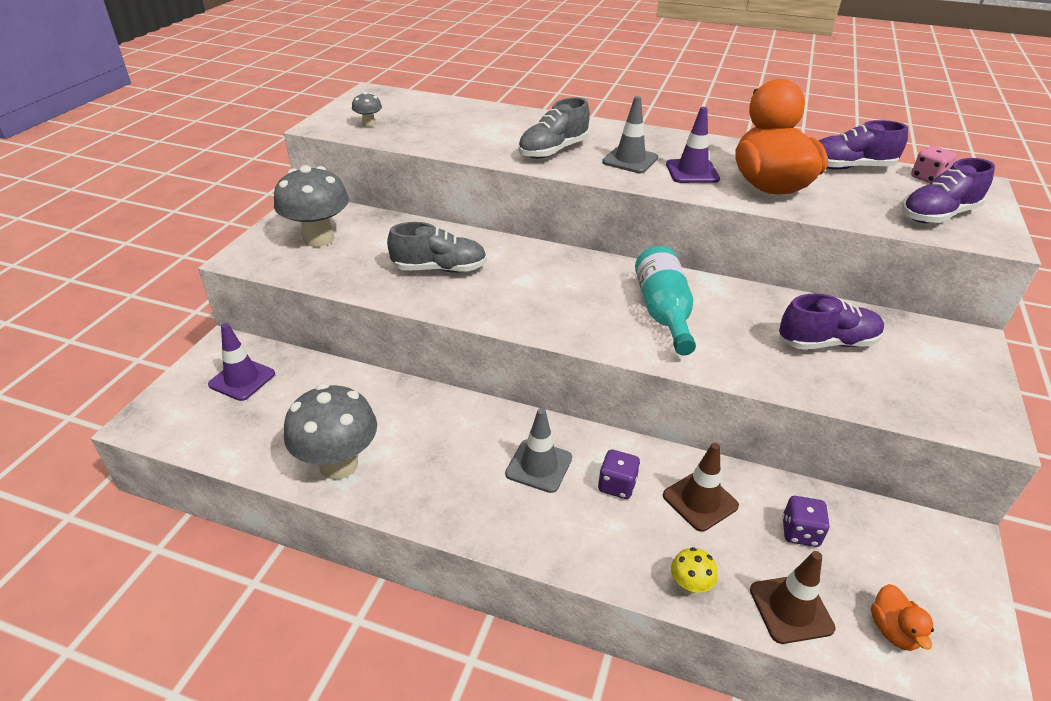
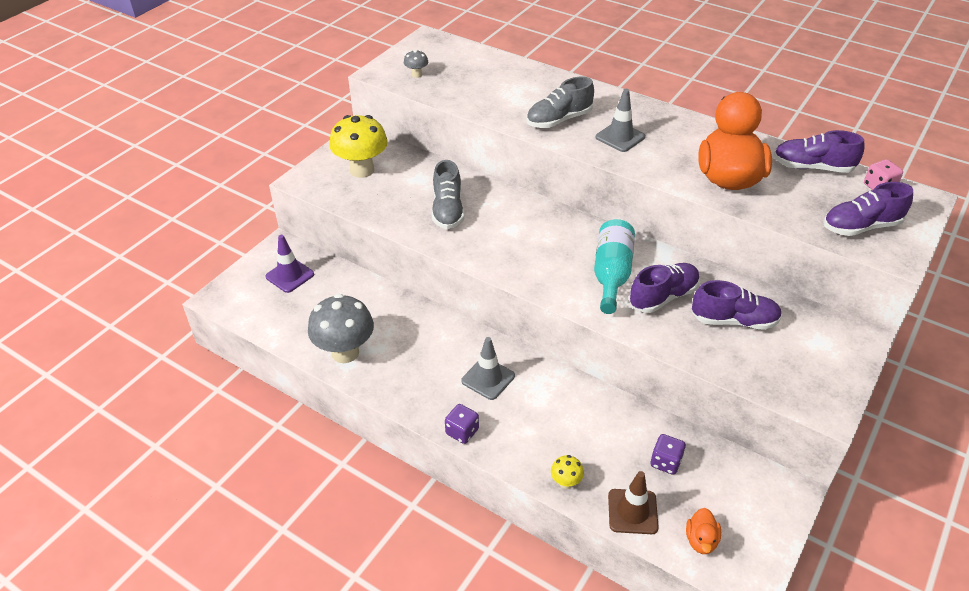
camera: 15 degrees right, 5 degrees up
grey mushroom [274,165,349,247] -> yellow mushroom [329,115,388,178]
grey shoe [387,222,487,273] -> grey shoe turned 75 degrees clockwise [432,160,464,229]
purple dice [598,449,640,499] -> purple dice moved to [445,404,479,444]
brown traffic cone [663,443,739,532] -> none
purple traffic cone [666,107,720,183] -> none
none -> purple shoe [629,263,700,313]

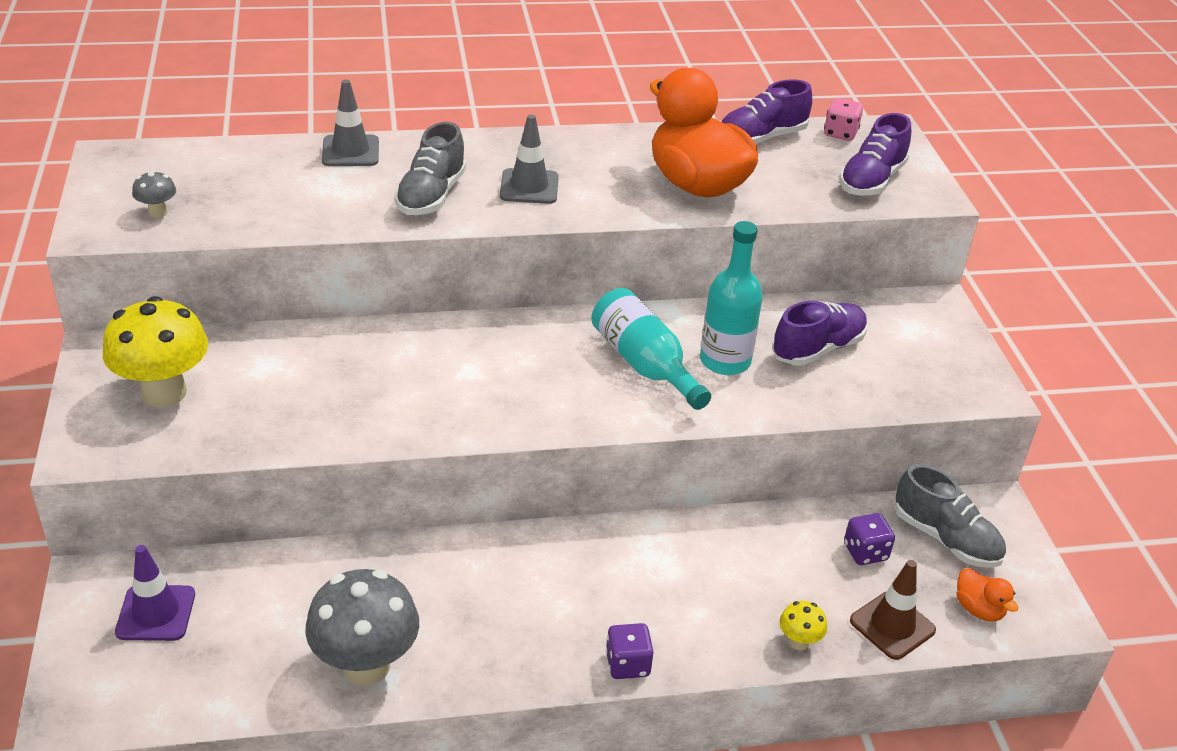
camera: 45 degrees left, 5 degrees down
grey shoe [432,160,464,229] -> grey shoe moved to [895,464,1006,568]
grey traffic cone [461,337,515,400] -> grey traffic cone moved to [322,80,379,166]
purple shoe [629,263,700,313] -> turquoise bottle [700,221,763,375]

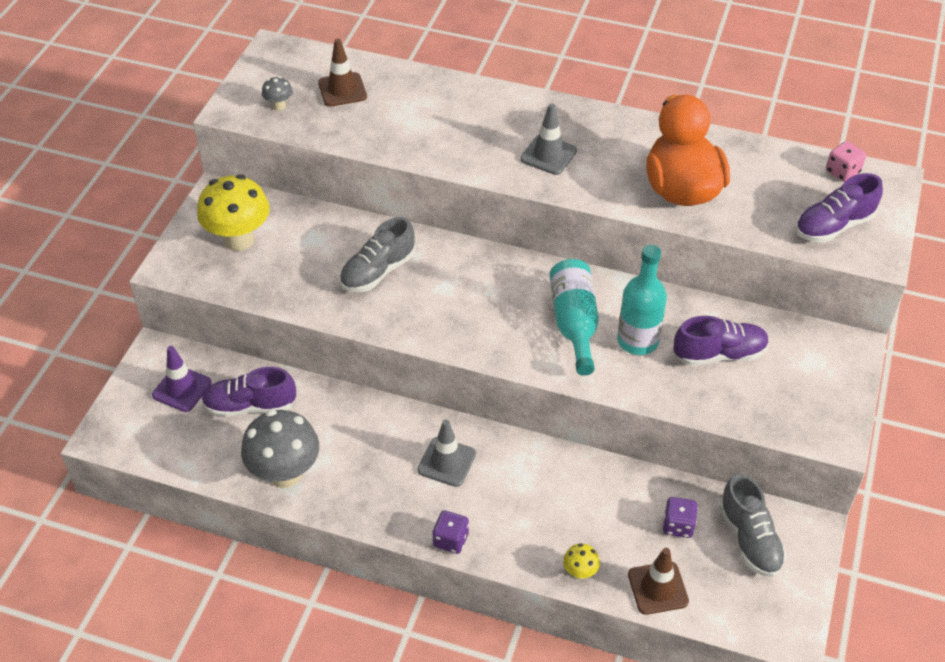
camera: 30 degrees right, 10 degrees up
grey traffic cone [322,80,379,166] -> grey traffic cone moved to [418,420,476,487]
grey shoe [395,122,466,215] -> grey shoe moved to [340,217,415,292]
purple shoe [721,79,812,144] -> purple shoe moved to [202,367,296,417]
orange duck [956,568,1018,621] -> none
none -> brown traffic cone [318,39,367,107]

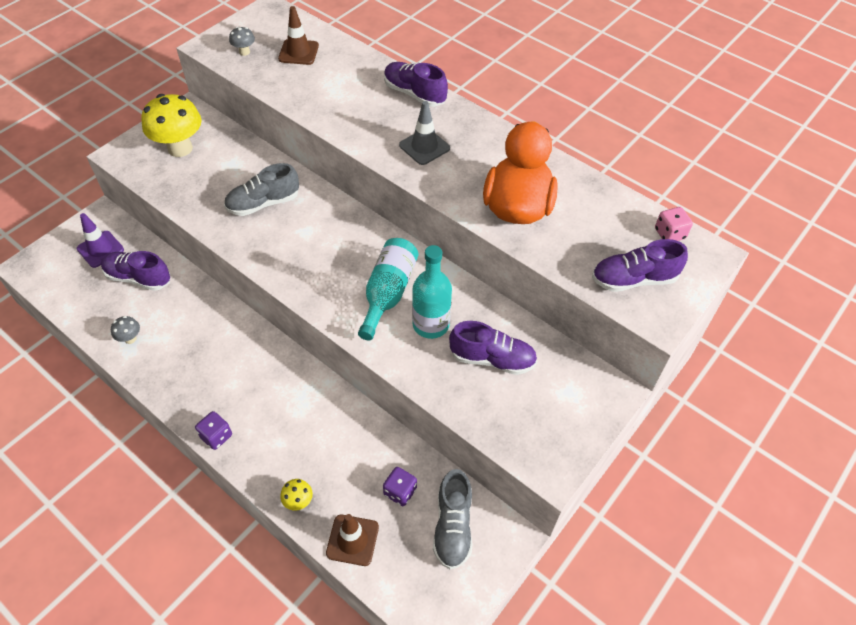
camera: 20 degrees right, 5 degrees up
grey mushroom [241,410,319,488] -> grey mushroom [111,316,140,344], size x0.45
grey traffic cone [418,420,476,487] -> none
none -> purple shoe [384,62,448,107]

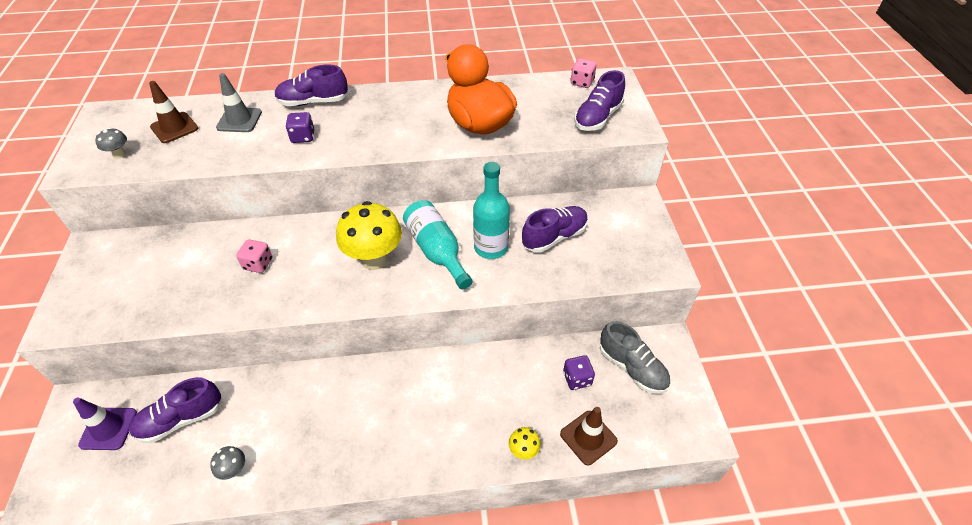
camera: 45 degrees left, 5 degrees down
yellow mushroom [141,94,201,157] -> yellow mushroom moved to [336,201,402,270]
purple dice [195,411,232,450] -> purple dice moved to [286,112,314,143]
grey shoe [224,163,299,216] -> pink dice [236,239,272,273]
grey traffic cone [399,101,450,165] -> grey traffic cone moved to [216,73,262,132]

